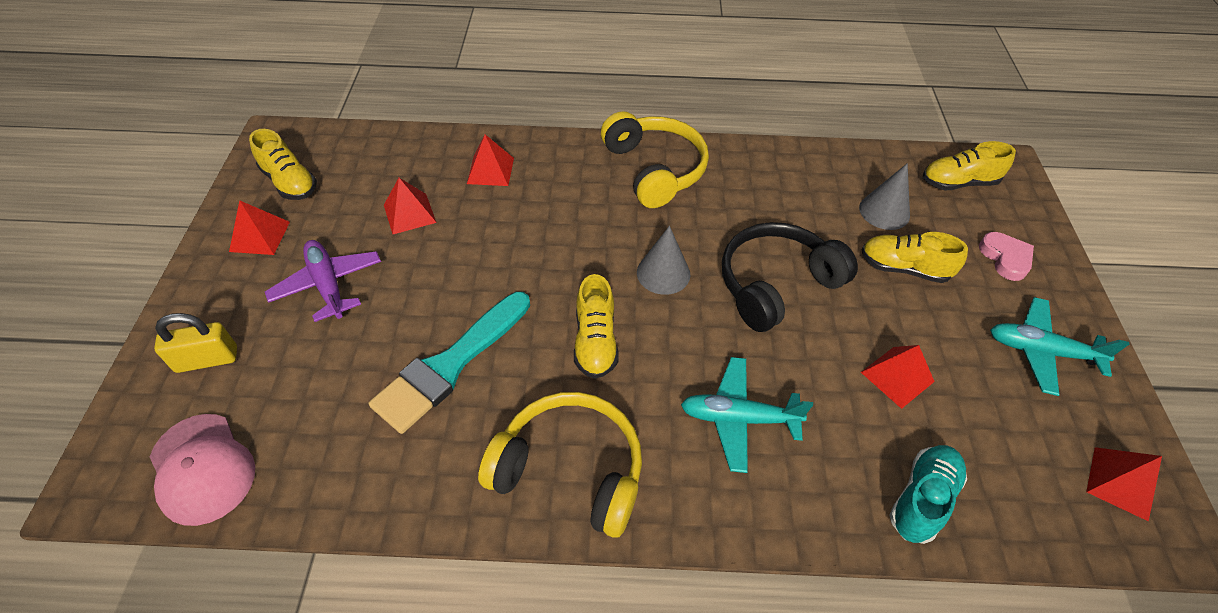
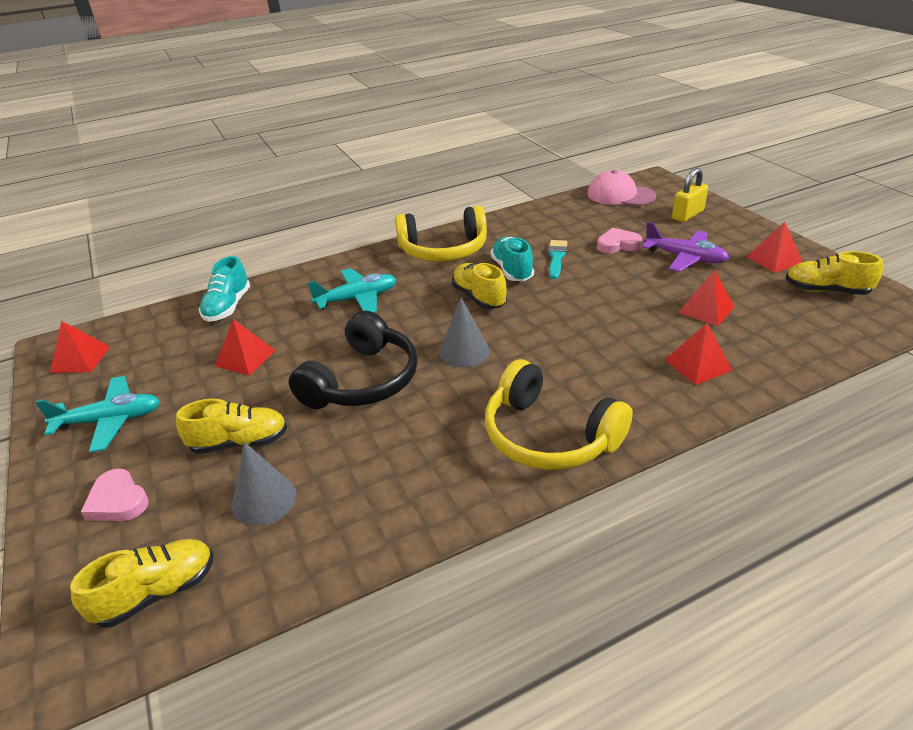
camera: 155 degrees right, 15 degrees down
turquoise brush [369,292,530,434] -> turquoise brush [548,240,567,279], size x0.53
none -> turquoise shoe [491,237,534,281]
none -> pink heart [597,228,642,253]

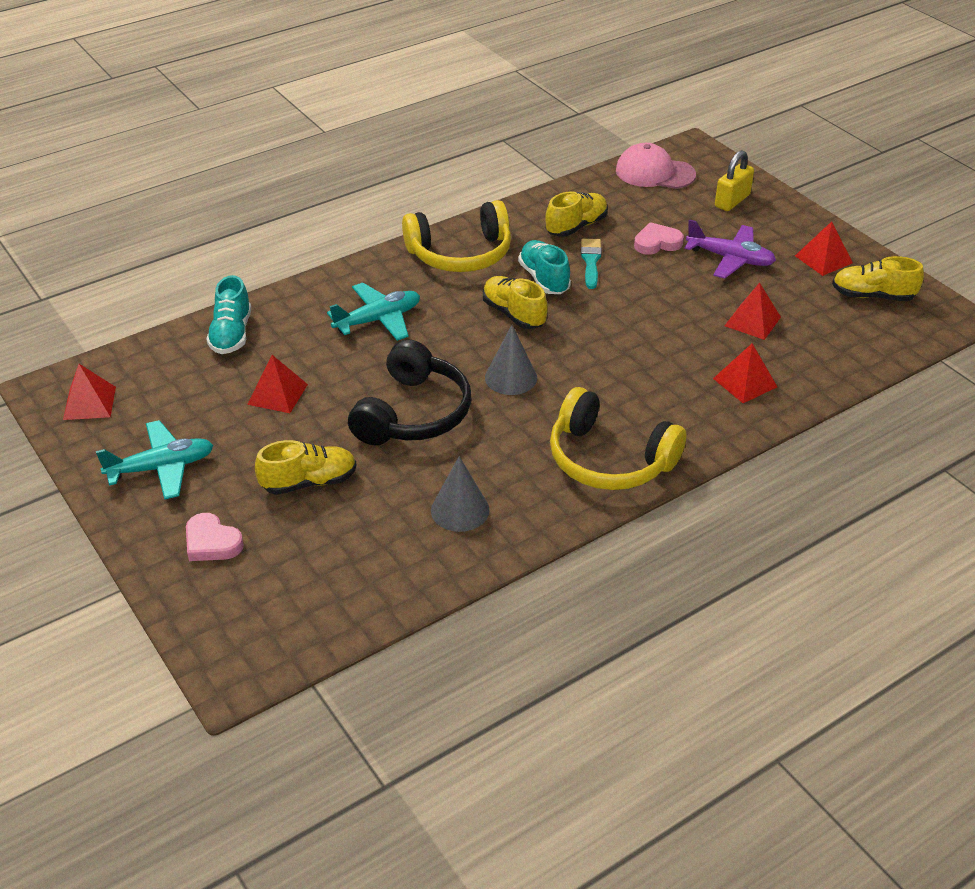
camera: 10 degrees left, 5 degrees up
yellow shoe [71,539,214,628] -> yellow shoe moved to [545,191,608,237]
grey cone [232,442,296,526] -> grey cone moved to [431,456,490,532]

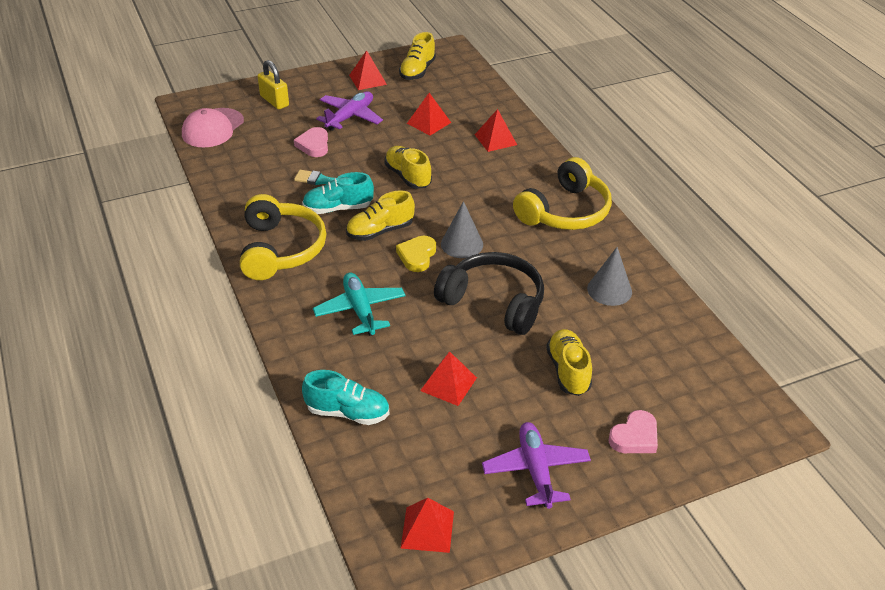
camera: 80 degrees left, 0 degrees up
turquoise plane [96,420,214,500] -> purple plane [482,422,591,509]
yellow shoe [545,191,608,237] -> yellow shoe moved to [384,146,432,189]
none -> yellow heart [396,236,436,272]

